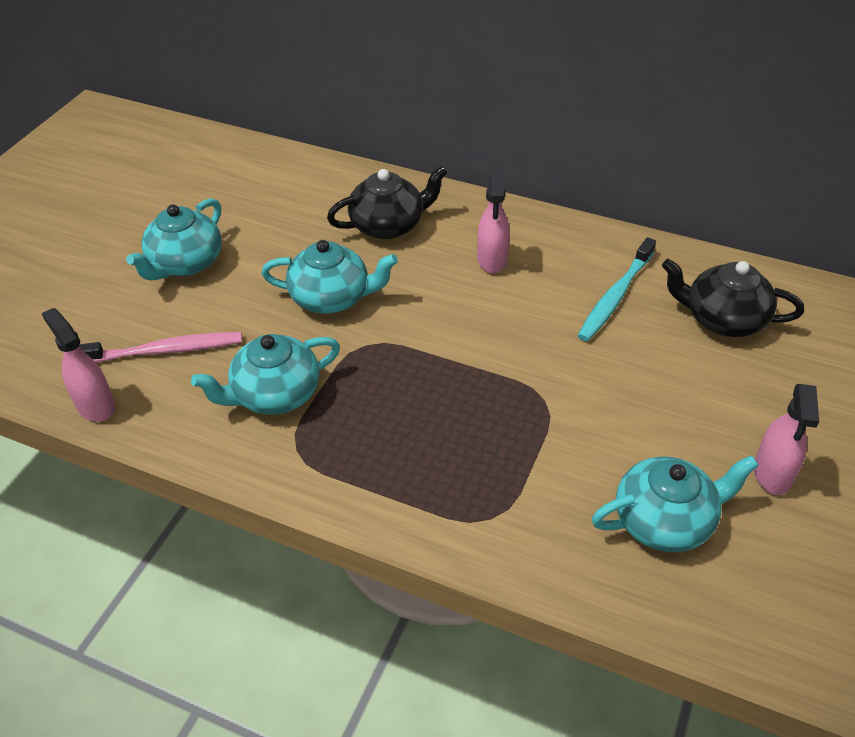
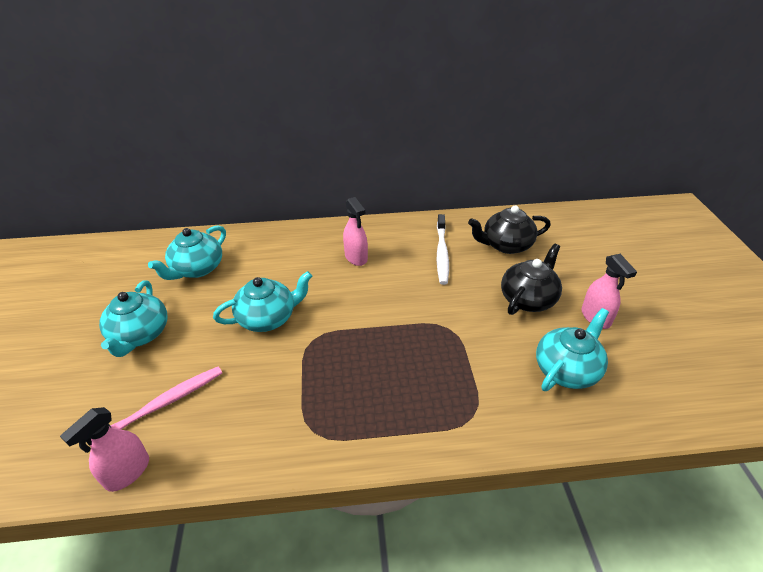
camera: 30 degrees left, 5 degrees down
pink spray bottle [42,308,115,422] -> pink spray bottle turned 75 degrees counterclockwise [60,407,149,492]
turquoise teapot [191,334,340,415] -> turquoise teapot moved to [148,225,226,280]
black teapot [327,166,447,239] -> black teapot moved to [501,243,562,315]
turquoise toothbrush [578,237,656,341] -> white toothbrush [437,214,449,285]

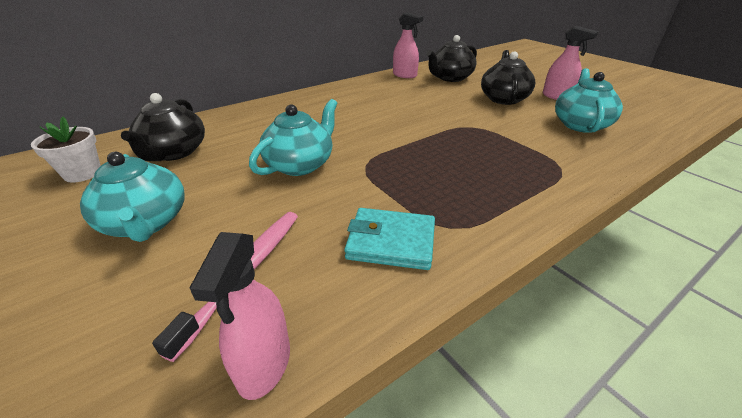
camera: 30 degrees left, 5 degrees down
turquoise teapot [148,225,226,280] -> black teapot [121,93,205,161]
pink spray bottle [343,197,368,266] -> pink spray bottle moved to [393,12,423,78]
white toothbrush [437,214,449,285] -> none
none -> white flower pot [31,117,101,182]
none -> turquoise wallet [344,208,435,270]

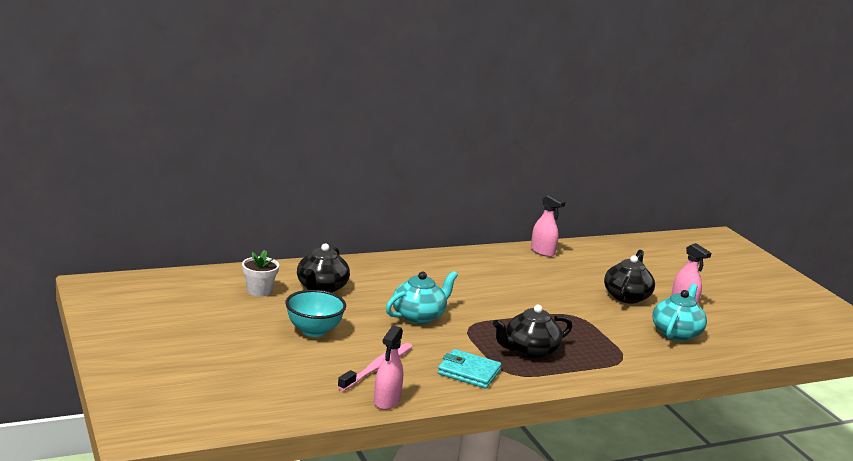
camera: 10 degrees right, 15 degrees down
turquoise teapot [80,152,185,242] -> turquoise bowl [285,290,346,337]
black teapot [427,35,477,82] -> black teapot moved to [493,305,572,359]

